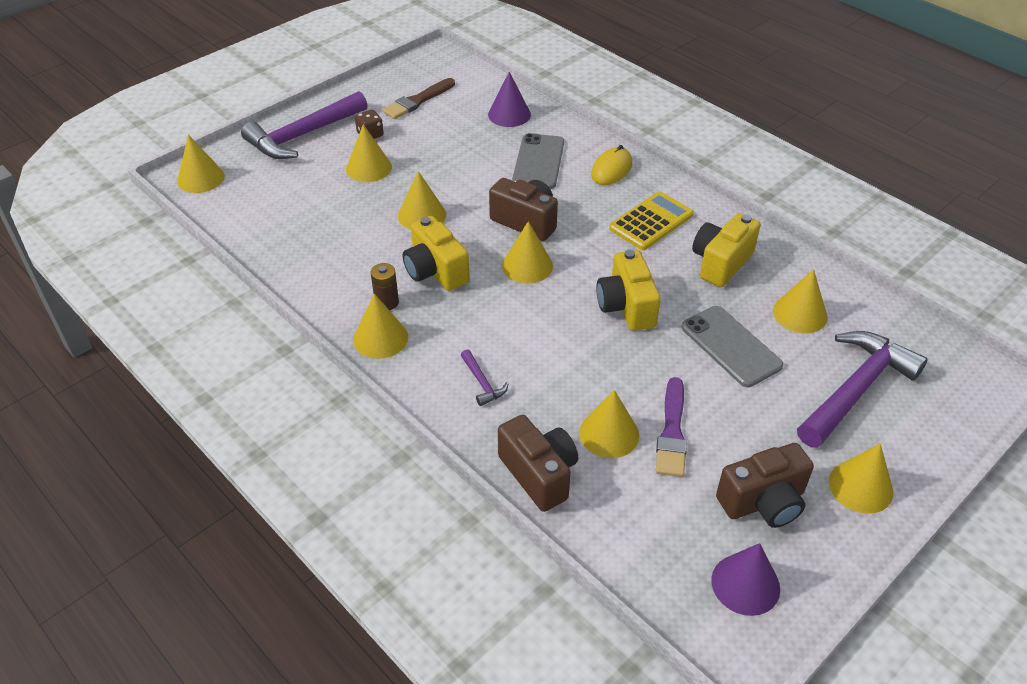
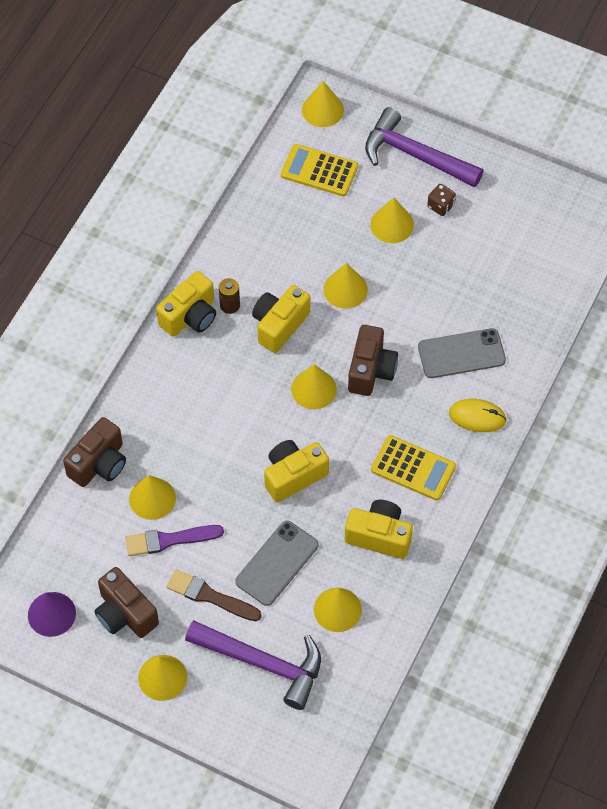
camera: 70 degrees right, 15 degrees up
yellow cone [353,294,408,359] -> yellow camera [156,271,216,337]
brown brush [382,78,455,119] -> brown brush moved to [167,569,261,621]
purple hammer [461,349,509,406] -> none
purple cone [488,72,531,127] -> none
none -> yellow calculator [281,144,358,197]

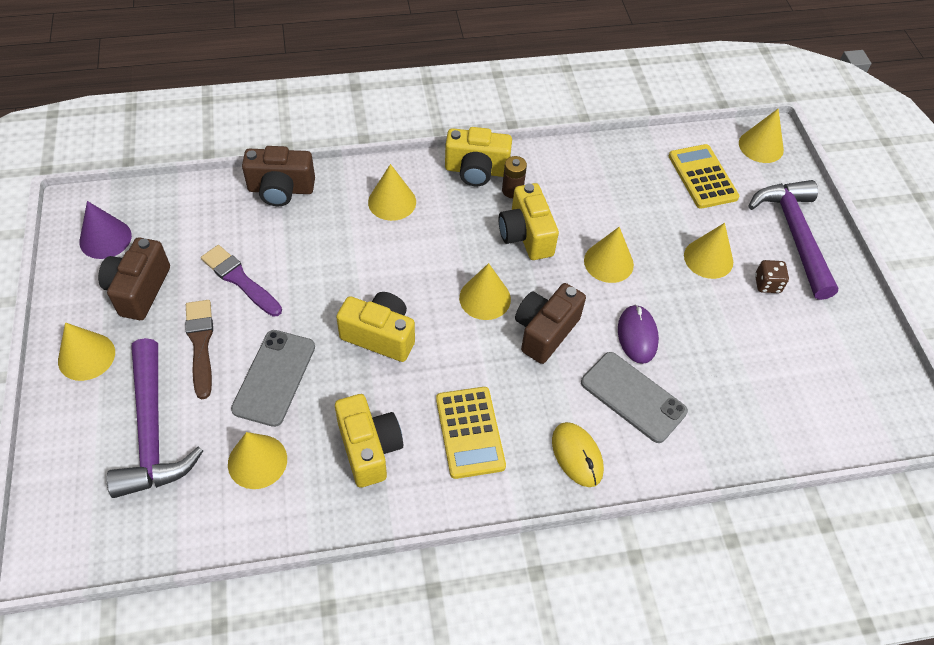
camera: 50 degrees right, 5 degrees down
yellow cone [129,475,176,520] -> yellow cone moved to [368,164,416,221]
grey phone [235,521,319,606] -> grey phone turned 75 degrees counterclockwise [231,330,315,427]
yellow camera [252,285,310,353] -> yellow camera turned 105 degrees counterclockwise [499,183,559,260]
brown camera [348,325,398,396] -> brown camera turned 150 degrees clockwise [515,283,586,364]
none -> purple mouse [618,304,659,364]

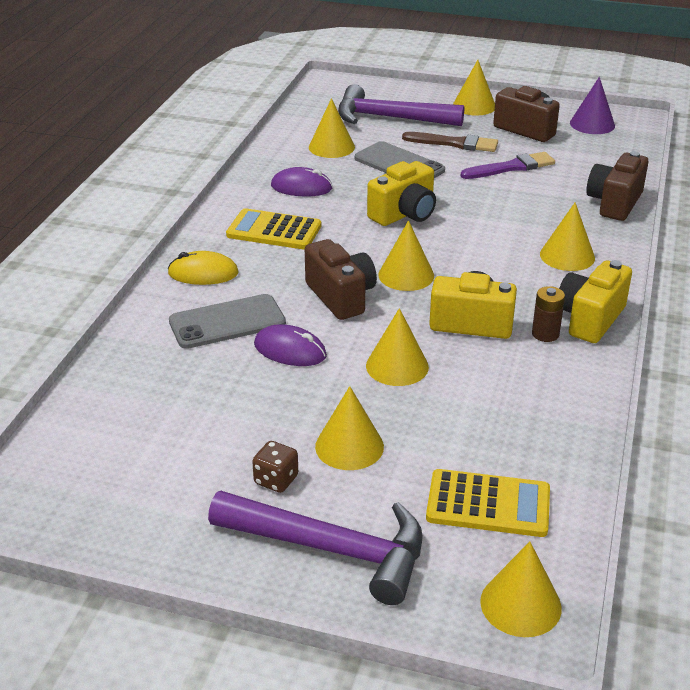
camera: 120 degrees right, 20 degrees down
yellow camera [335,394,403,488] -> purple mouse [271,167,333,197]

